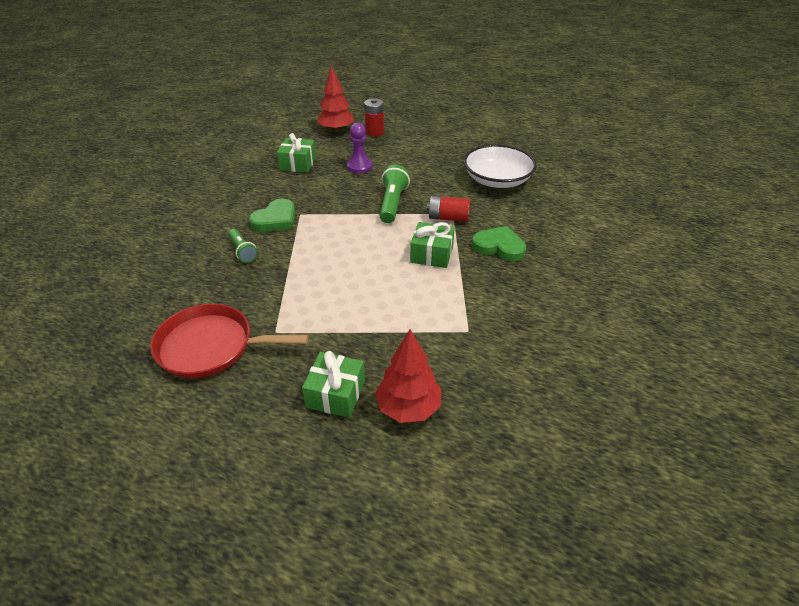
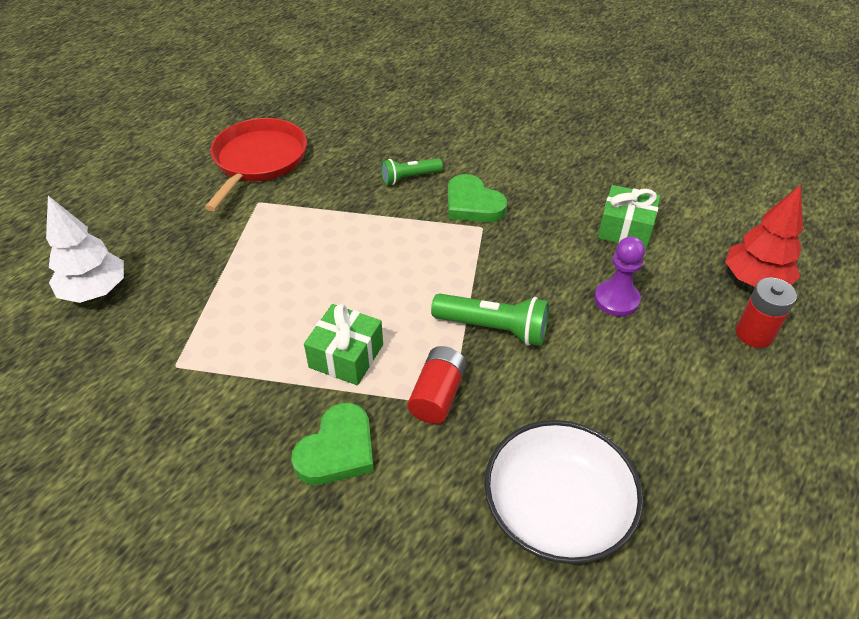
camera: 100 degrees right, 5 degrees up
green gift [302,351,365,418] -> none
red tree [375,329,441,423] -> white tree [46,196,124,303]

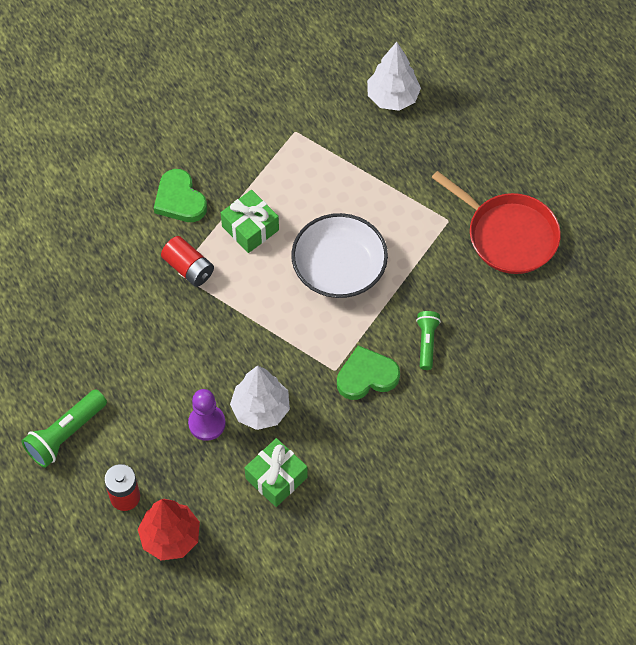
camera: 115 degrees right, 15 degrees up
green flashlight [431,293,549,346] -> green flashlight moved to [22,390,107,468]
white bowl [484,420,644,564] -> white bowl moved to [291,213,388,298]
none -> white tree [230,365,290,430]

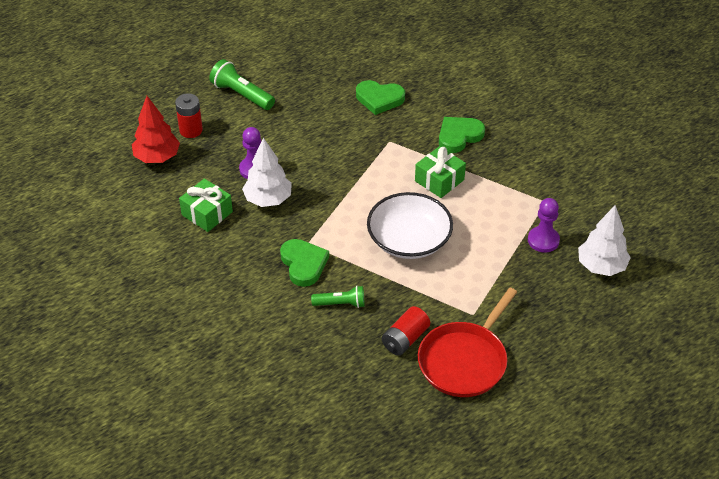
camera: 85 degrees right, 15 degrees down
red battery [161,236,214,287] -> red battery moved to [382,306,430,356]
none -> green heart [356,80,405,115]
none -> purple pawn [528,198,560,252]

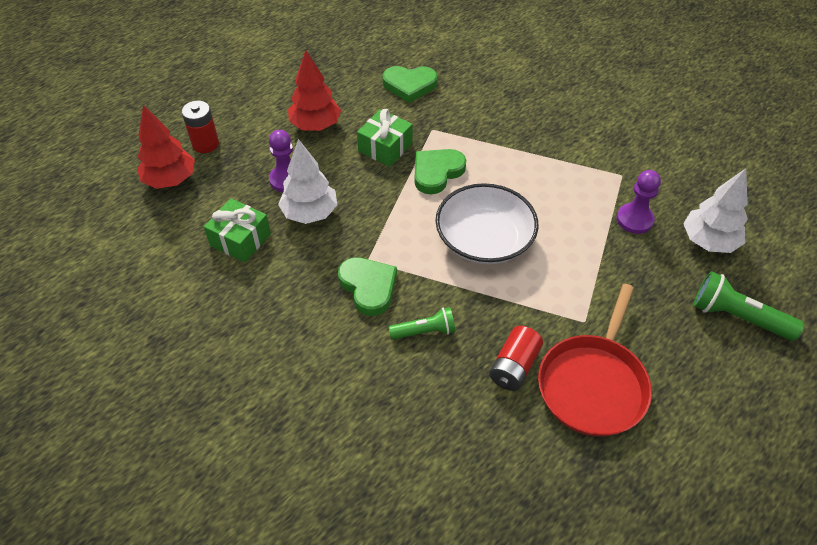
camera: 10 degrees left, 5 degrees up
green flashlight [209,59,275,110] -> green flashlight moved to [693,271,804,341]
green gift [415,146,466,198] -> green gift moved to [357,109,412,167]
green heart [439,117,485,153] -> green heart moved to [415,149,466,194]
none -> red tree [288,50,341,131]

